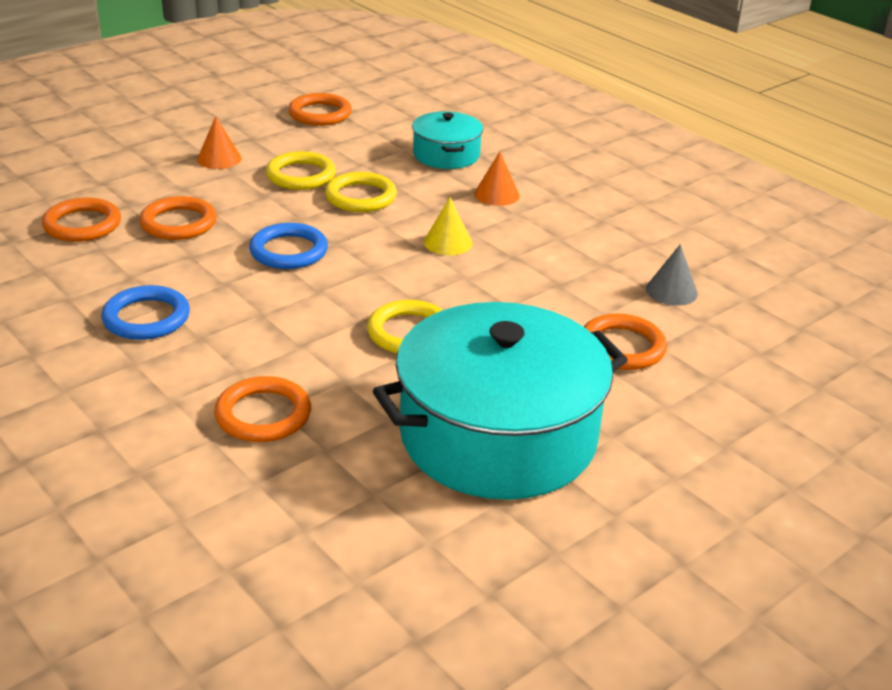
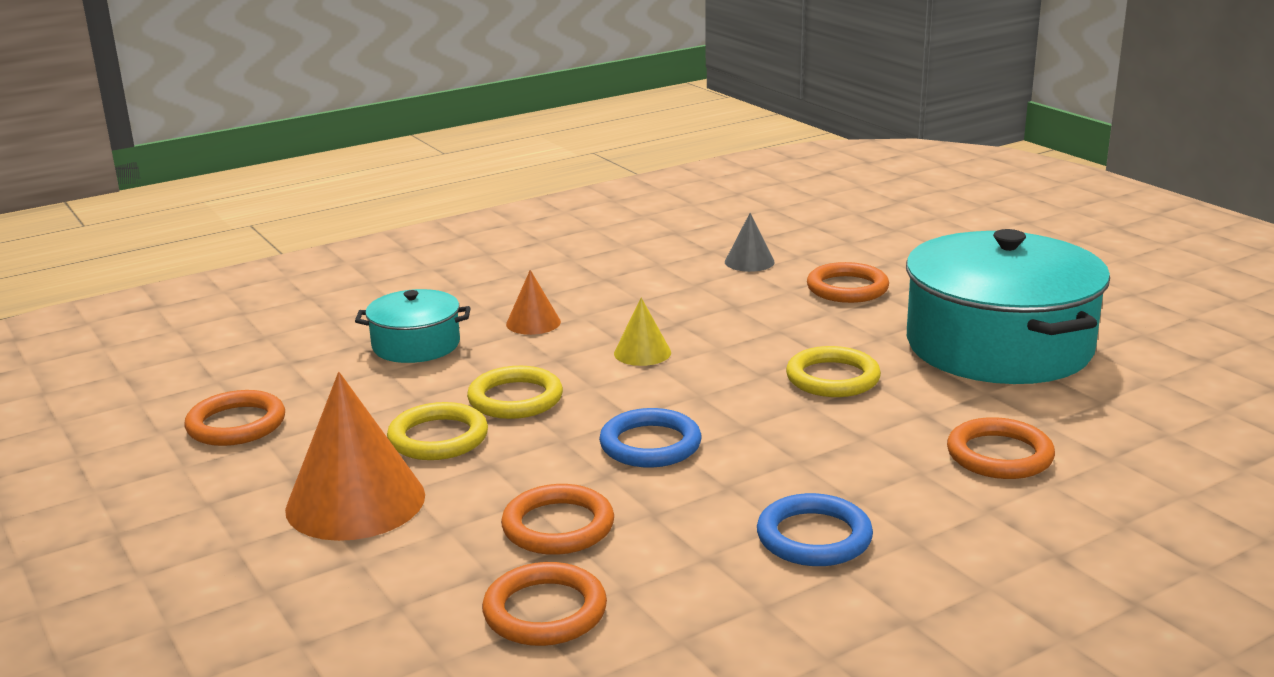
camera: 80 degrees left, 10 degrees down
orange cone [197,116,241,169] -> orange cone [285,372,425,541], size x1.98

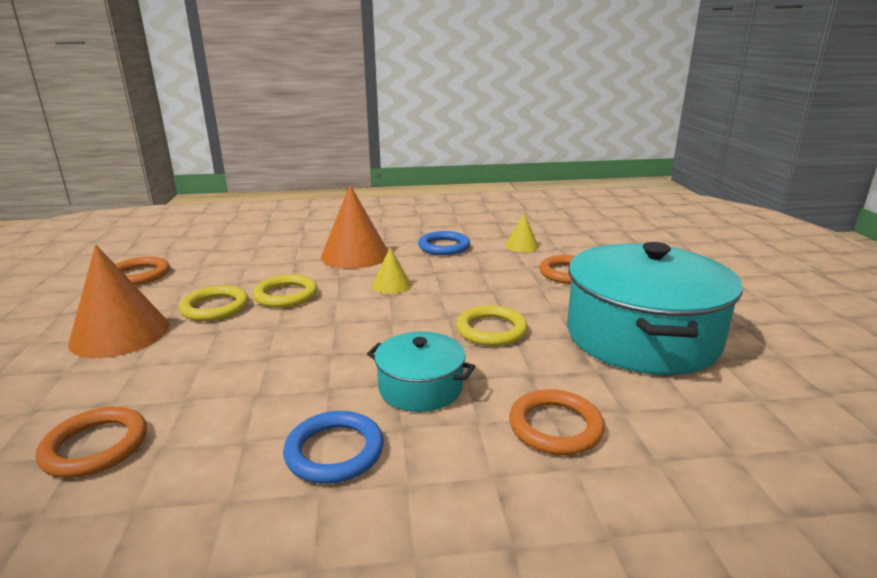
camera: 25 degrees right, 0 degrees up
turquoise pot [355,289,471,363] -> turquoise pot moved to [367,331,475,412]
orange ring [501,484,614,555] -> none
orange cone [506,270,561,335] -> orange cone [321,185,388,269], size x1.98
blue ring [599,408,701,467] -> blue ring moved to [418,231,470,255]
grey cone [725,213,775,272] -> yellow cone [505,213,539,252]

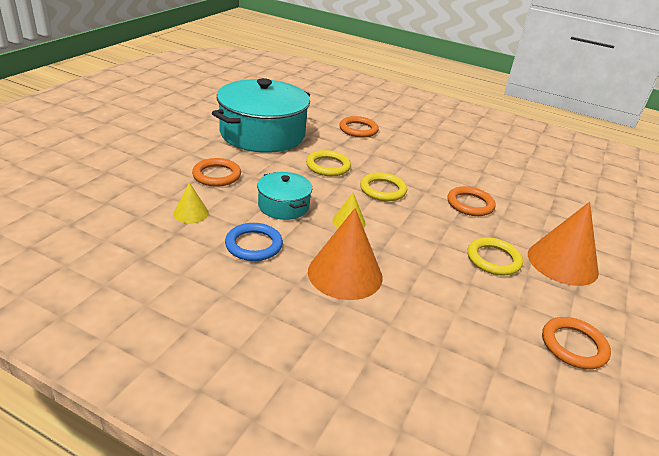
camera: 150 degrees left, 10 degrees up
orange ring [36,407,147,478] -> orange ring moved to [447,186,496,216]
yellow ring [253,274,318,308] -> yellow ring moved to [360,172,407,201]
blue ring [283,411,384,484] -> none
turquoise pot [367,331,475,412] -> turquoise pot moved to [257,172,312,220]

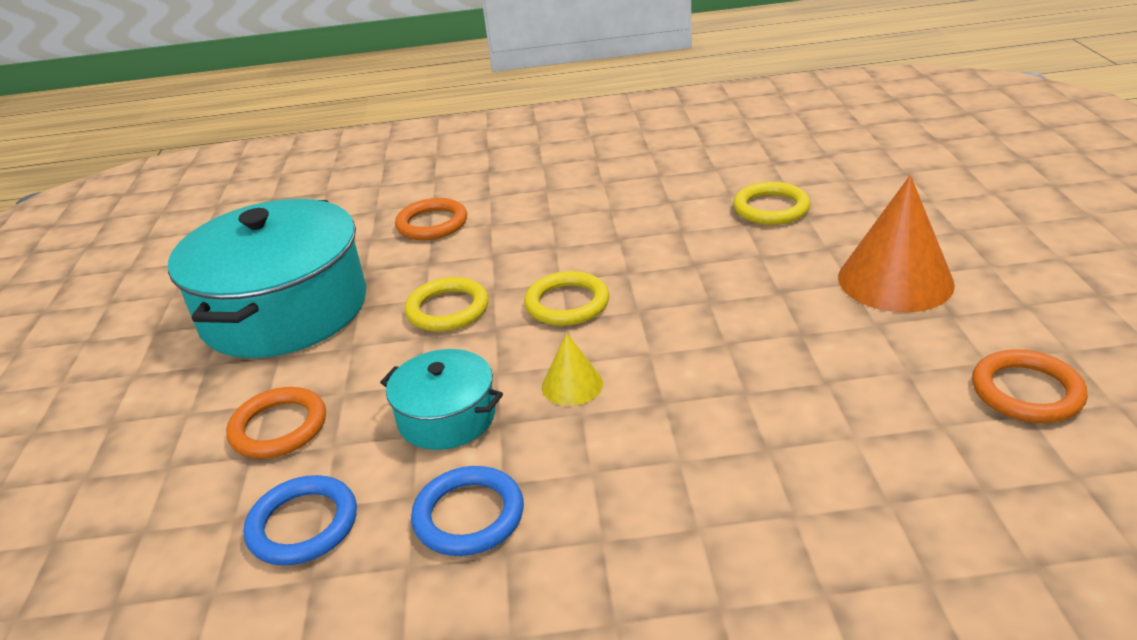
camera: 25 degrees left, 0 degrees up
yellow cone [173,182,209,223] -> blue ring [243,475,357,566]
orange cone [308,208,383,300] -> none
orange ring [447,186,496,216] -> none
yellow ring [467,237,523,276] -> yellow ring moved to [733,182,810,225]

